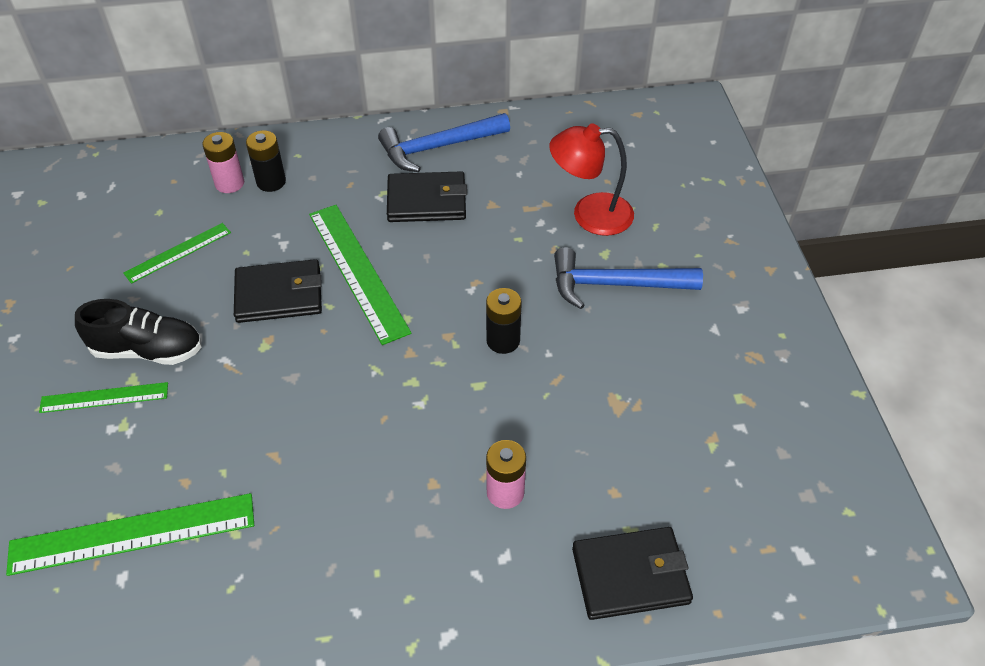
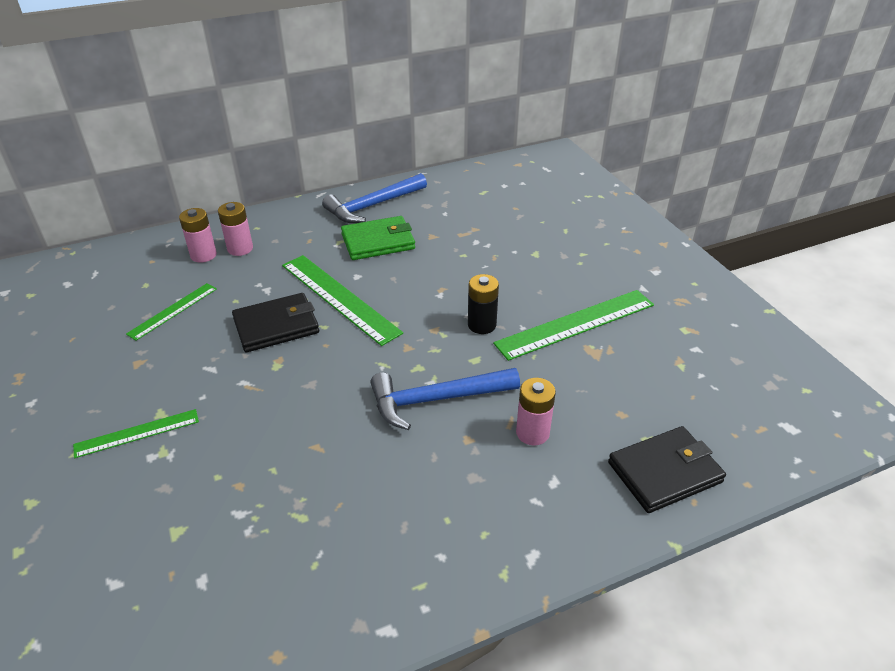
camera: 15 degrees left, 10 degrees down
green ruler [6,493,254,576] -> green ruler moved to [493,290,654,361]
black shoe [75,299,202,365] -> none
black battery [246,130,286,192] -> pink battery [218,202,253,256]
black wallet [387,171,467,222] -> green wallet [341,216,415,260]
red lamp [549,124,634,236] -> none
blue hammer [554,247,703,309] -> blue hammer moved to [370,368,520,430]

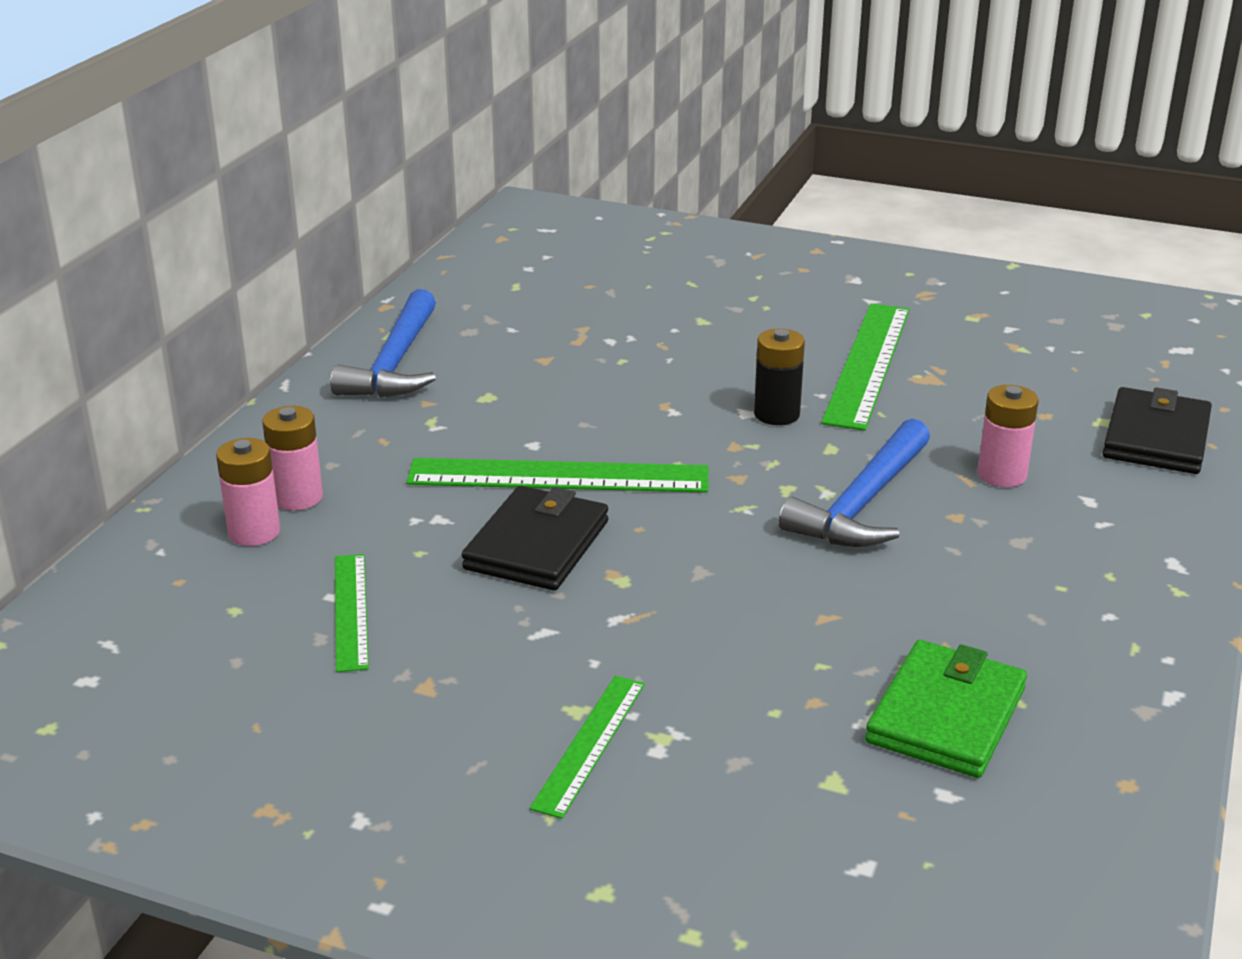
camera: 45 degrees left, 10 degrees down
green wallet [341,216,415,260] -> green wallet moved to [865,640,1027,778]

